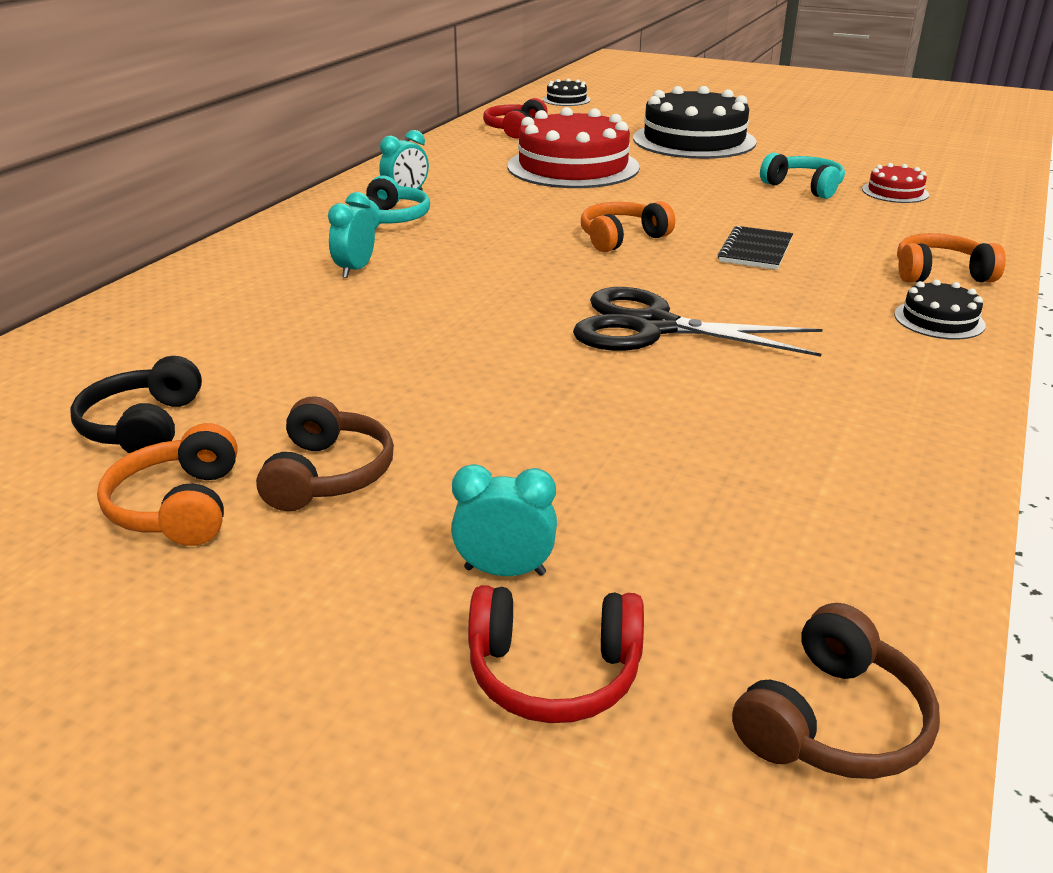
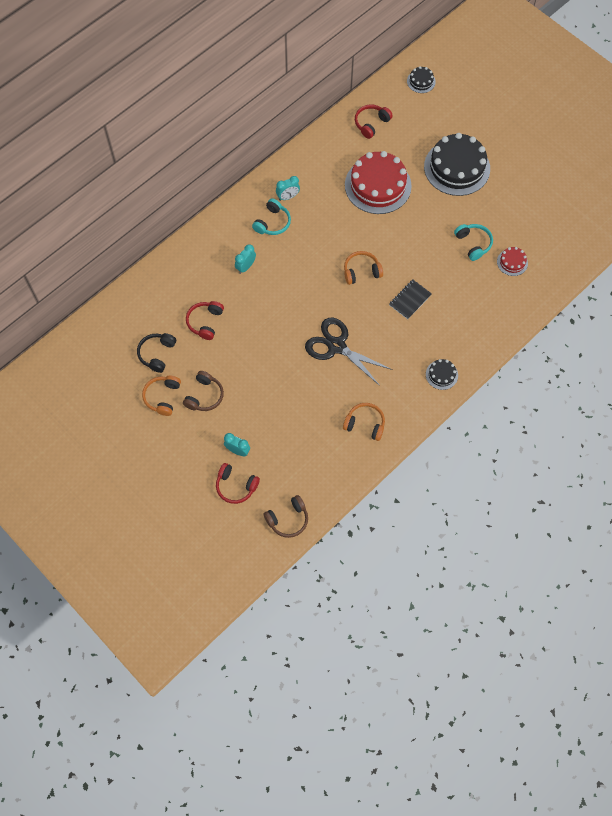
camera: 20 degrees right, 35 degrees up
orange headphones [897,233,1006,283] -> orange headphones moved to [343,403,385,441]
none -> red headphones [186,301,224,340]

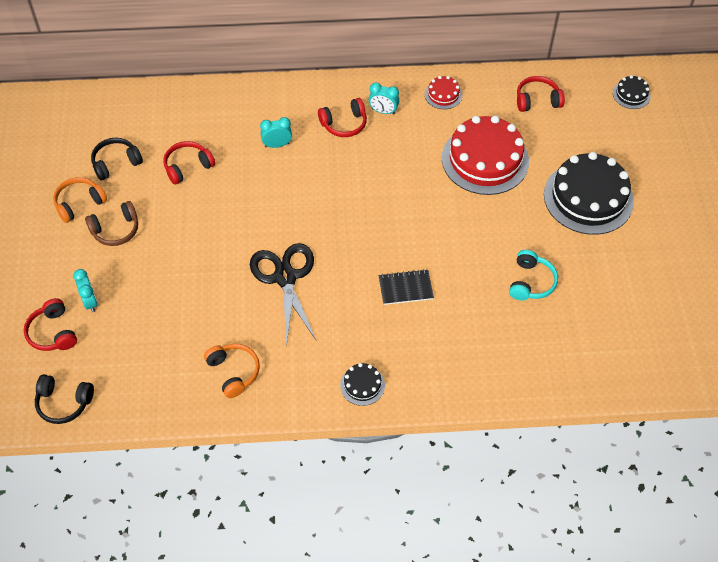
camera: 40 degrees right, 10 degrees down
turquoise headphones [252,198,291,235] -> red headphones [318,98,367,137]
brown headphones [264,495,308,538] -> black headphones [35,374,94,424]
orange headphones [344,251,383,285] -> none
red cake [497,247,528,276] -> red cake moved to [425,76,462,109]

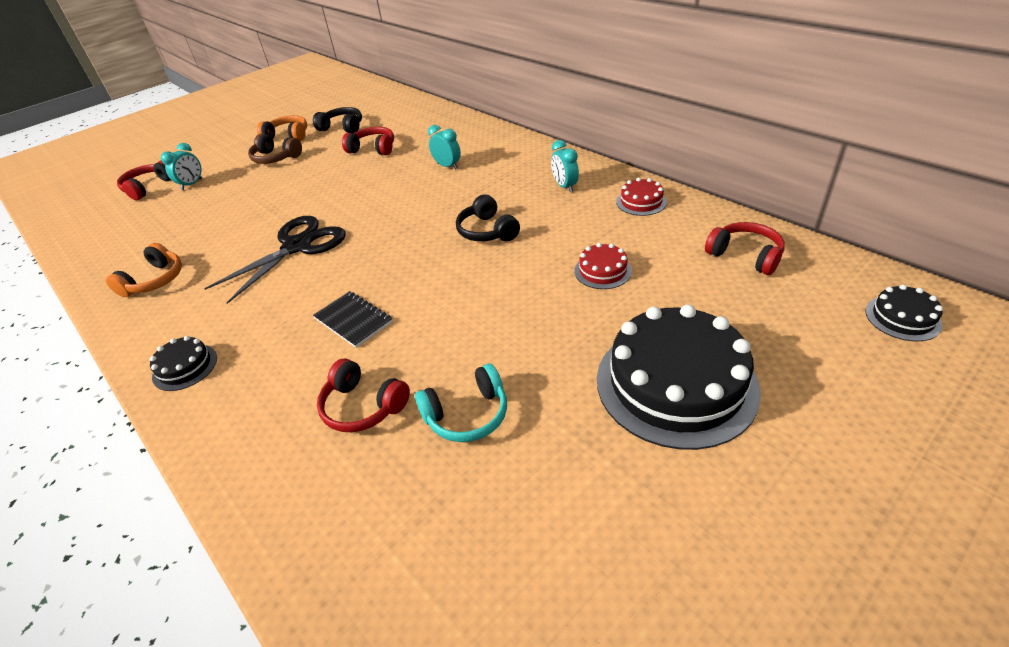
camera: 55 degrees right, 15 degrees down
black headphones [35,374,94,424] -> black headphones moved to [456,194,520,241]
red headphones [318,98,367,137] -> red headphones moved to [317,358,410,432]
red cake [442,115,529,195] -> red cake [574,243,632,289], size x0.45

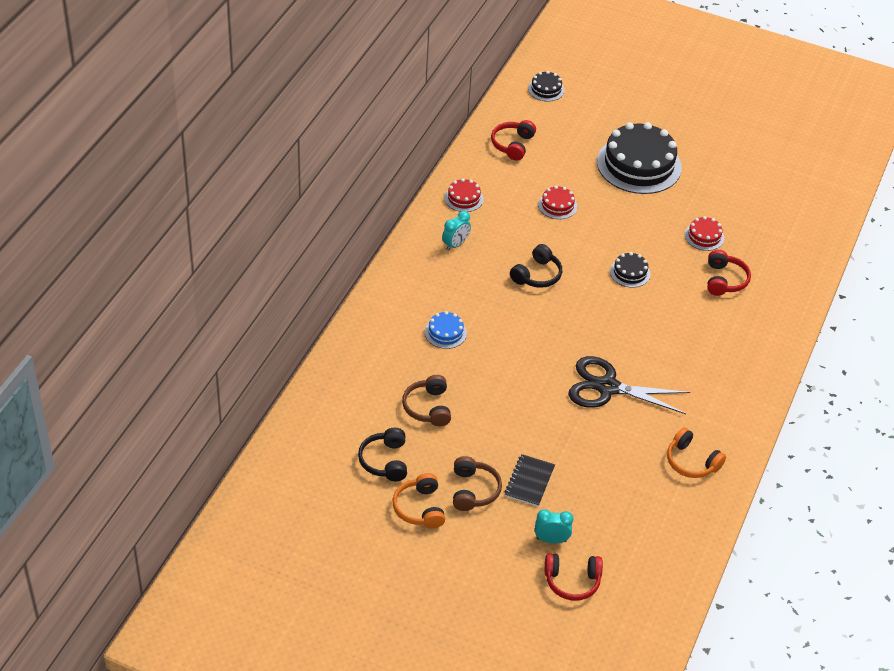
camera: 120 degrees left, 5 degrees up
orange headphones [106,243,182,297] -> orange headphones turned 135 degrees counterclockwise [667,427,726,478]
black cake [150,336,217,391] -> black cake moved to [610,252,651,288]
black notebook [313,291,393,348] -> black notebook moved to [504,454,555,507]
red headphones [342,127,394,155] -> brown headphones [402,375,451,426]
turquoise headphones [415,364,507,442] -> red cake [685,216,724,251]
turquoise clock [428,125,461,170] -> blue cake [425,311,467,349]

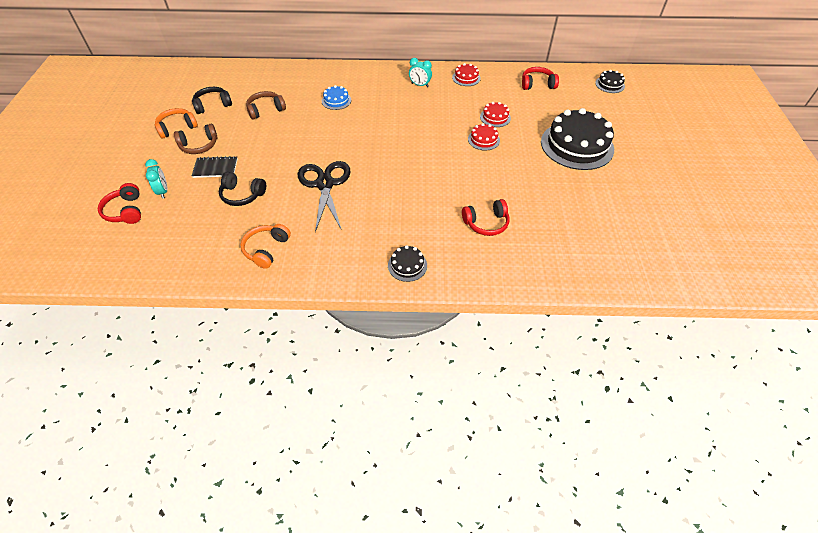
camera: 70 degrees right, 5 degrees up
black headphones [510,244,562,288] -> black headphones moved to [219,172,266,206]
black cake [610,252,651,288] -> black cake moved to [388,245,427,282]
red cake [685,216,724,251] -> red cake moved to [468,123,500,151]

